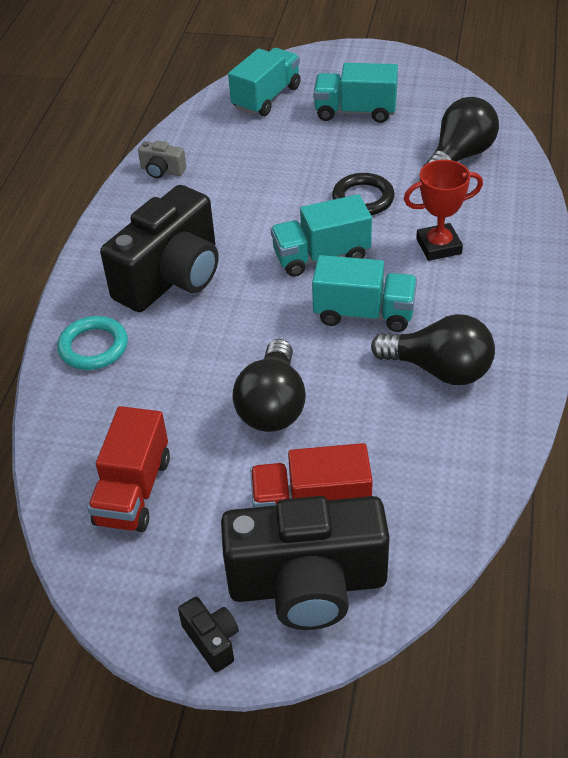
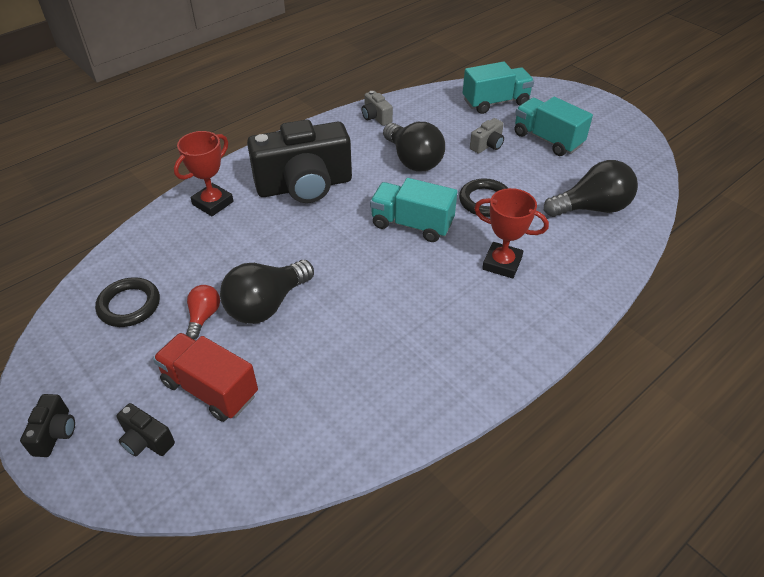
camera: 35 degrees right, 0 degrees up
turquoise ring [57,316,128,370] -> red trophy [174,131,234,216]
red truck [88,406,170,532] -> black ring [95,277,160,327]
black camera [221,496,390,630] -> black camera [116,403,175,456], size x0.41
turquoise truck [312,255,417,332] -> none
black light bulb [371,314,495,385] -> black light bulb moved to [383,122,445,171]
none -> red light bulb [186,285,220,339]
none -> grey camera [470,118,504,154]

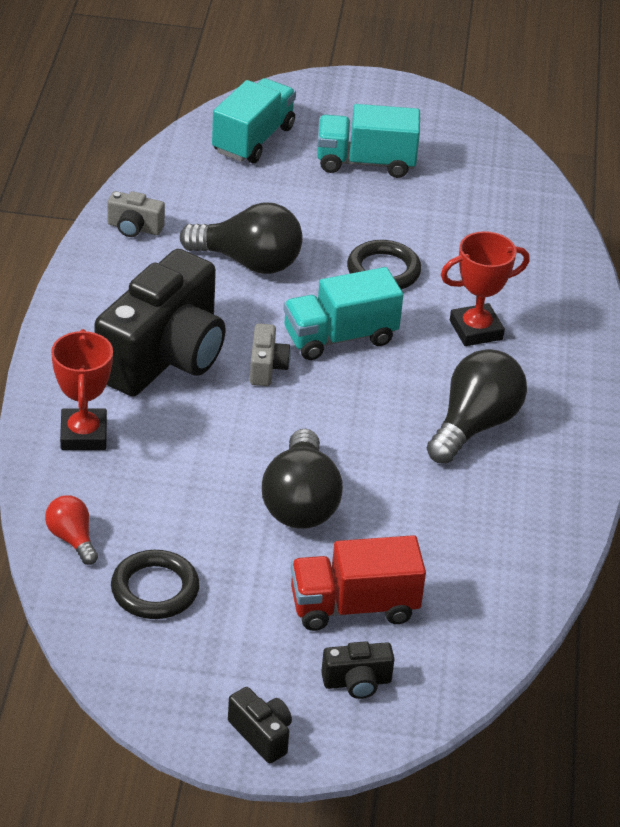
camera: 45 degrees left, 5 degrees down
red light bulb [186,285,220,339] -> red light bulb moved to [45,495,98,565]
grey camera [470,118,504,154] -> grey camera moved to [250,324,291,386]
black light bulb [544,160,638,217] -> black light bulb moved to [427,349,527,464]

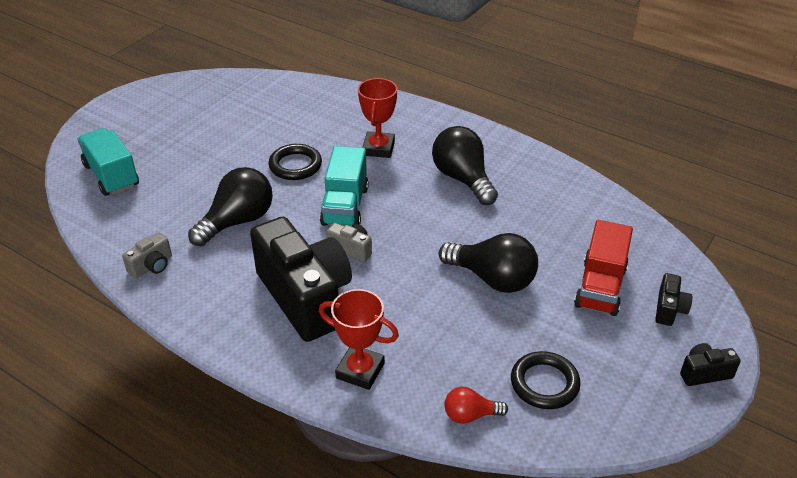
camera: 60 degrees left, 0 degrees up
turquoise truck [317,104,420,178] -> none

